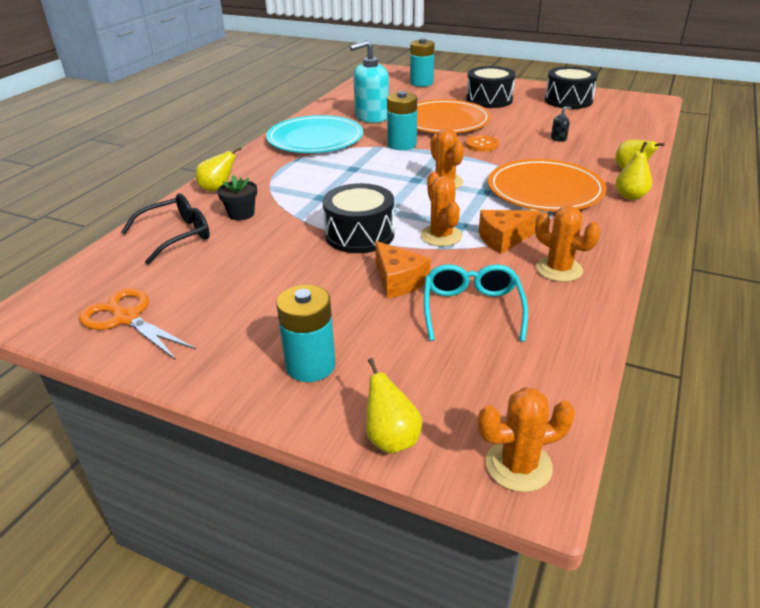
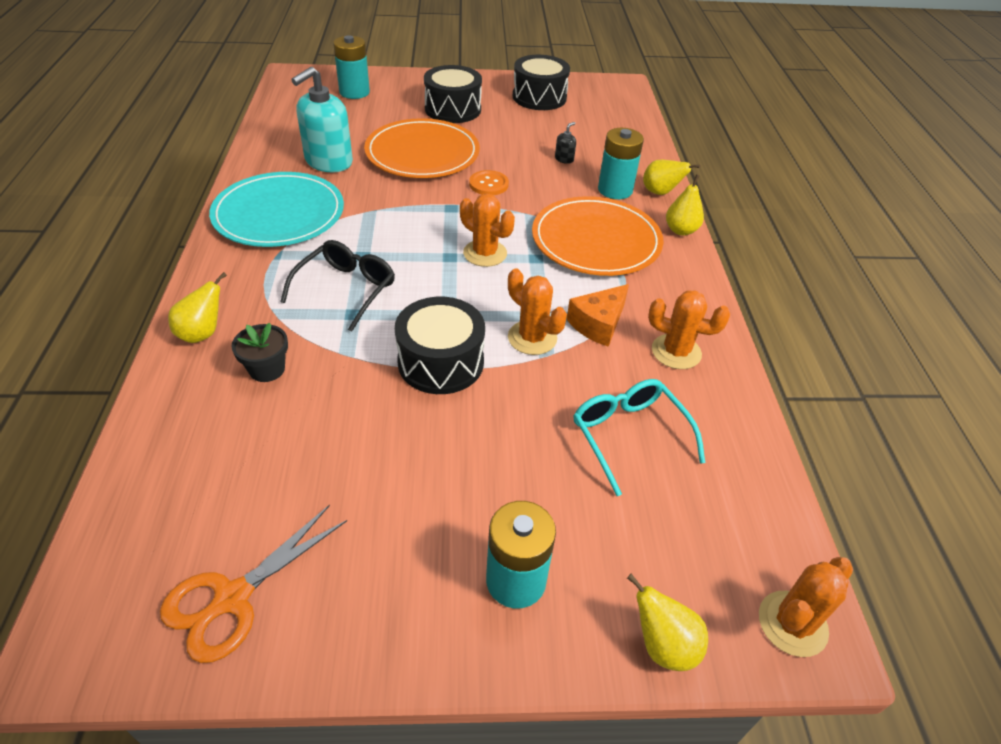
camera: 30 degrees left, 10 degrees up
orange scissors [79,288,196,360] -> orange scissors turned 60 degrees counterclockwise [160,504,347,663]
black glasses [121,193,210,265] -> black glasses moved to [280,240,395,332]
orange cheese [375,241,431,298] -> none
turquoise battery [387,91,417,150] -> turquoise battery moved to [598,128,644,199]

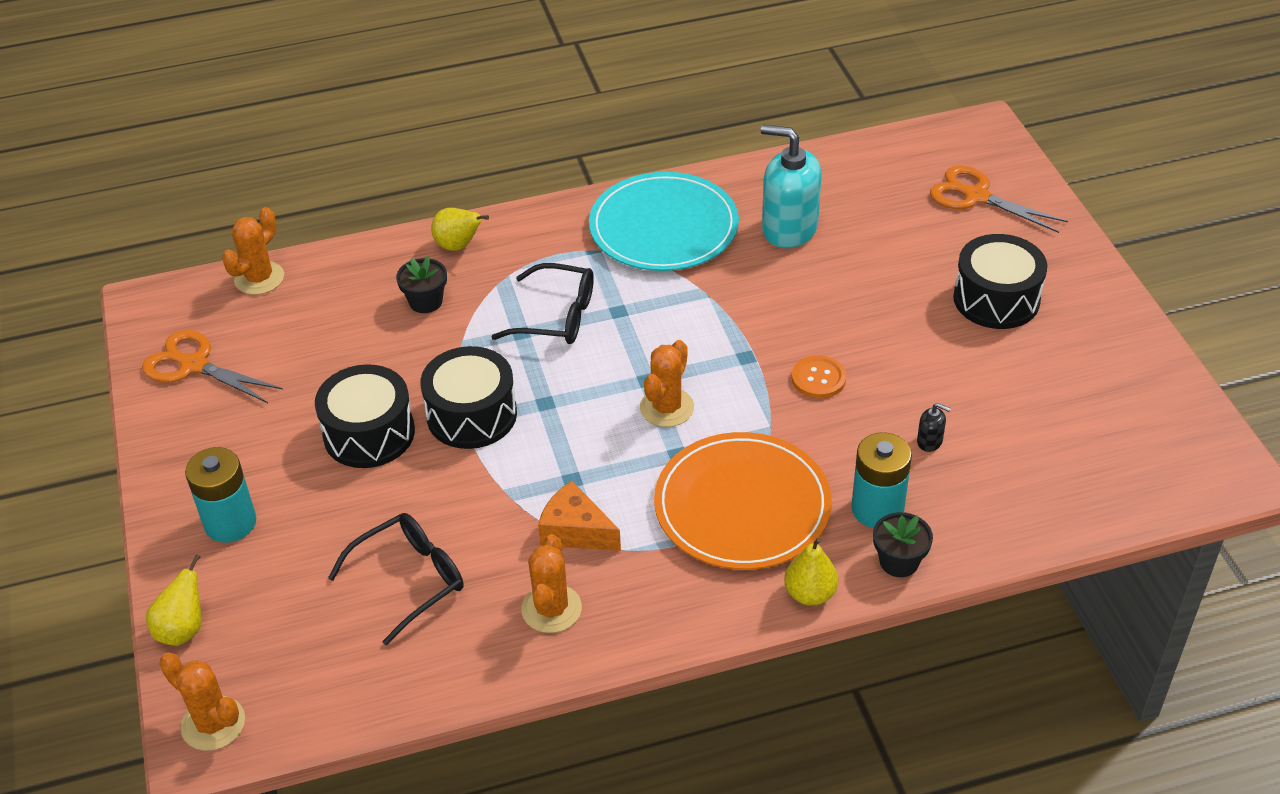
camera: 80 degrees right, 0 degrees up
turquoise battery [333,35,370,99] -> orange scissors [930,165,1068,233]
orange plate [364,118,480,178] -> none
orange cactus [508,268,567,355] -> orange cactus moved to [222,207,284,295]
black drum [513,55,570,110] -> black drum moved to [315,364,415,468]
turquoise glasses [573,379,706,496] -> black glasses [328,513,463,645]
yellow pear [643,160,700,195] -> black flower pot [873,512,933,577]

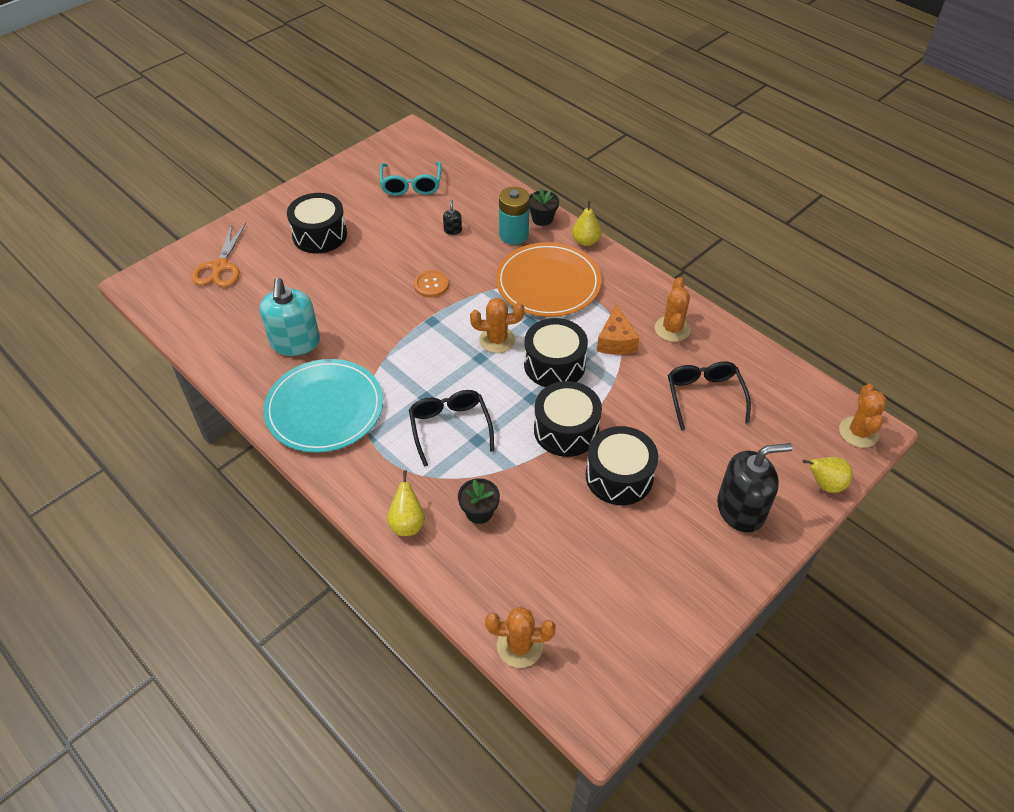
camera: 120 degrees left, 5 degrees up
orange scissors [142,330,283,403] -> none
turquoise battery [185,447,256,543] -> black soap dispenser [717,443,793,533]
black glasses [328,513,463,645] -> black glasses turned 60 degrees clockwise [668,362,751,431]
orange cactus [521,534,582,633] -> orange cactus turned 60 degrees counterclockwise [655,277,691,342]
none -> turquoise glasses [379,162,441,196]
none -> black drum [524,318,588,387]

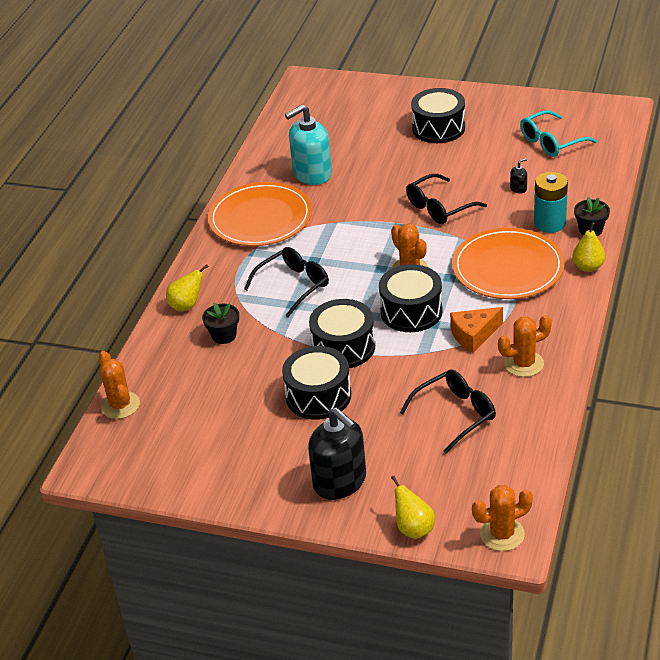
camera: 65 degrees right, 10 degrees down
orange scissors [191,223,246,287] -> none
turquoise plate [263,359,383,453] -> orange plate [208,182,312,246]
orange button [414,270,449,298] -> black glasses [406,174,487,224]

